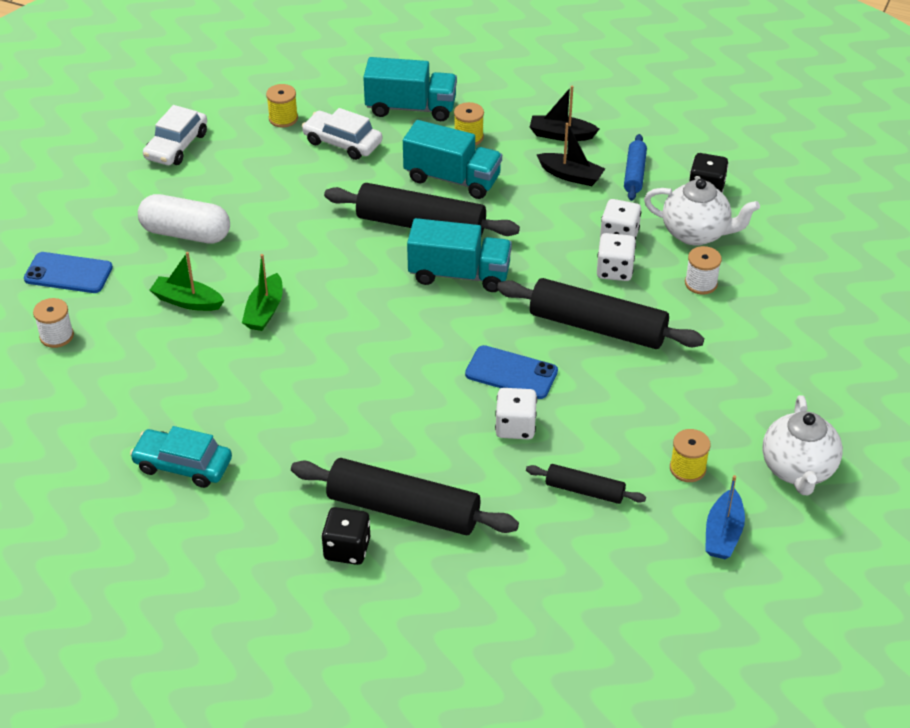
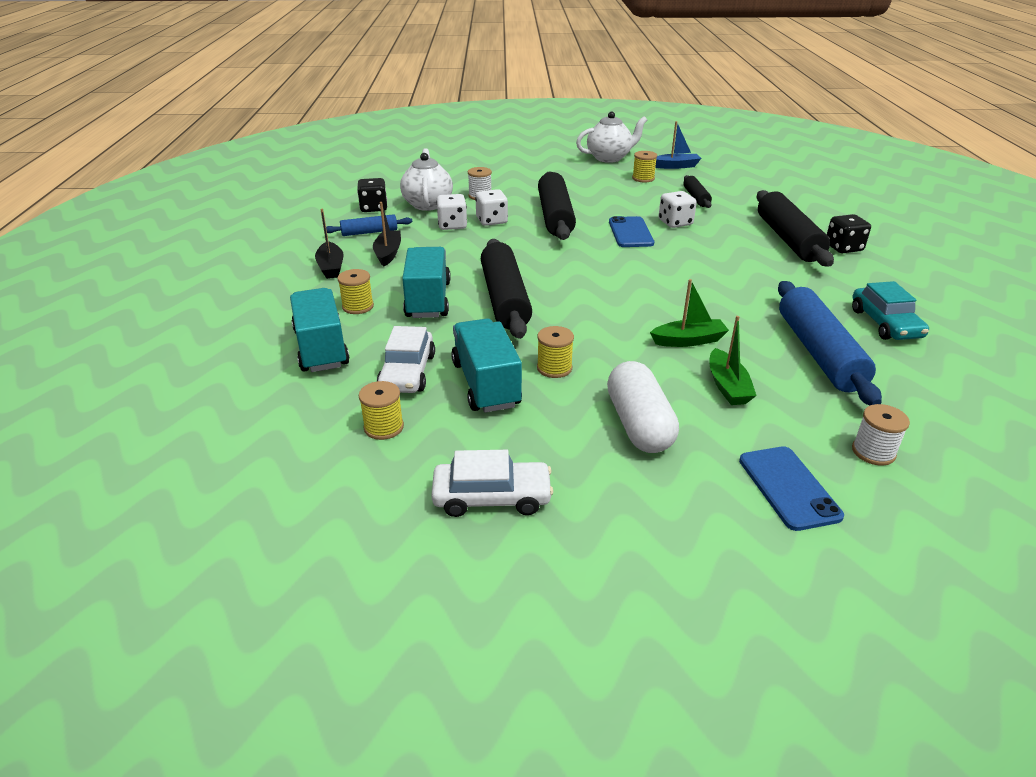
camera: 115 degrees left, 10 degrees down
turquoise truck [407,218,512,292] -> turquoise truck moved to [451,318,522,413]
none -> yellow spool [537,326,574,378]
none -> blue rolling pin [778,281,882,405]

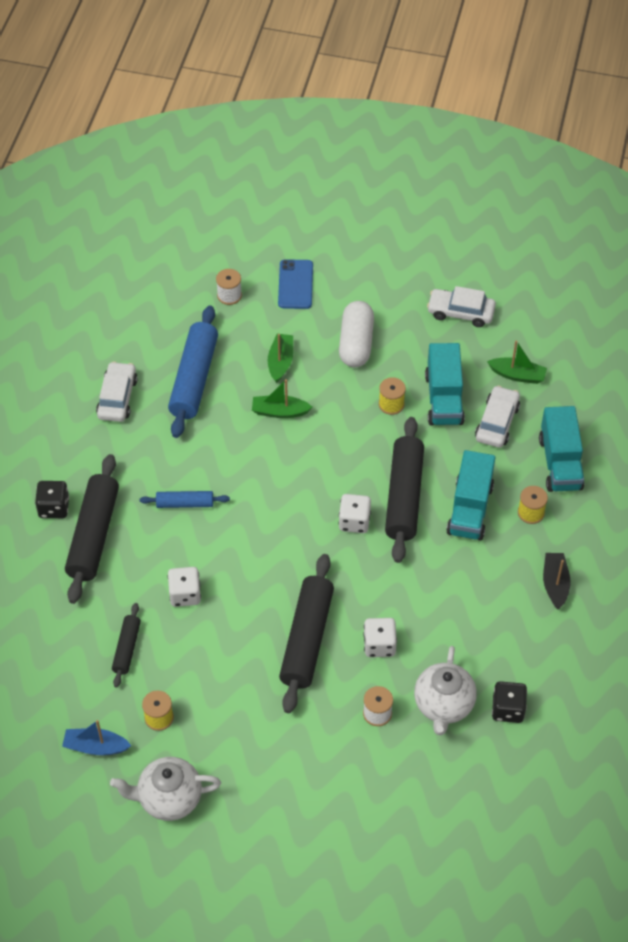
camera: 165 degrees left, 20 degrees up
blue rolling pin [326,214,412,236] -> blue rolling pin moved to [140,491,230,508]
yellow spool [359,381,404,440] -> green boat [487,340,547,384]
black boat [373,202,401,267] -> none
white dice [436,194,467,230] -> white dice moved to [339,494,371,533]
blue phone [609,216,654,247] -> none
turquoise car [852,281,929,340] -> white car [96,361,138,422]

